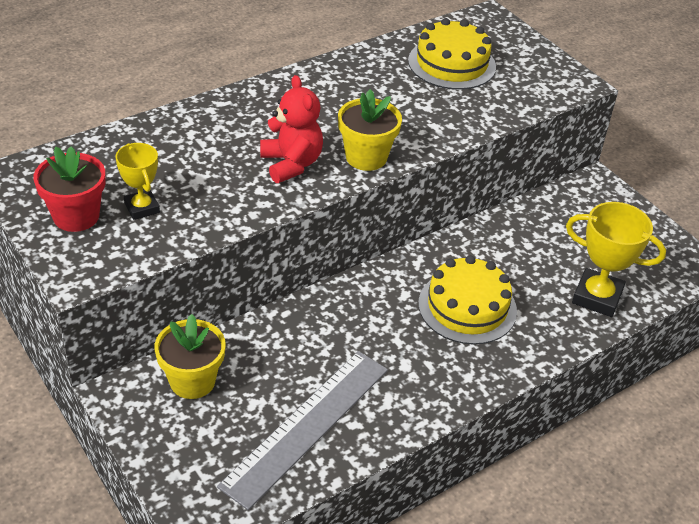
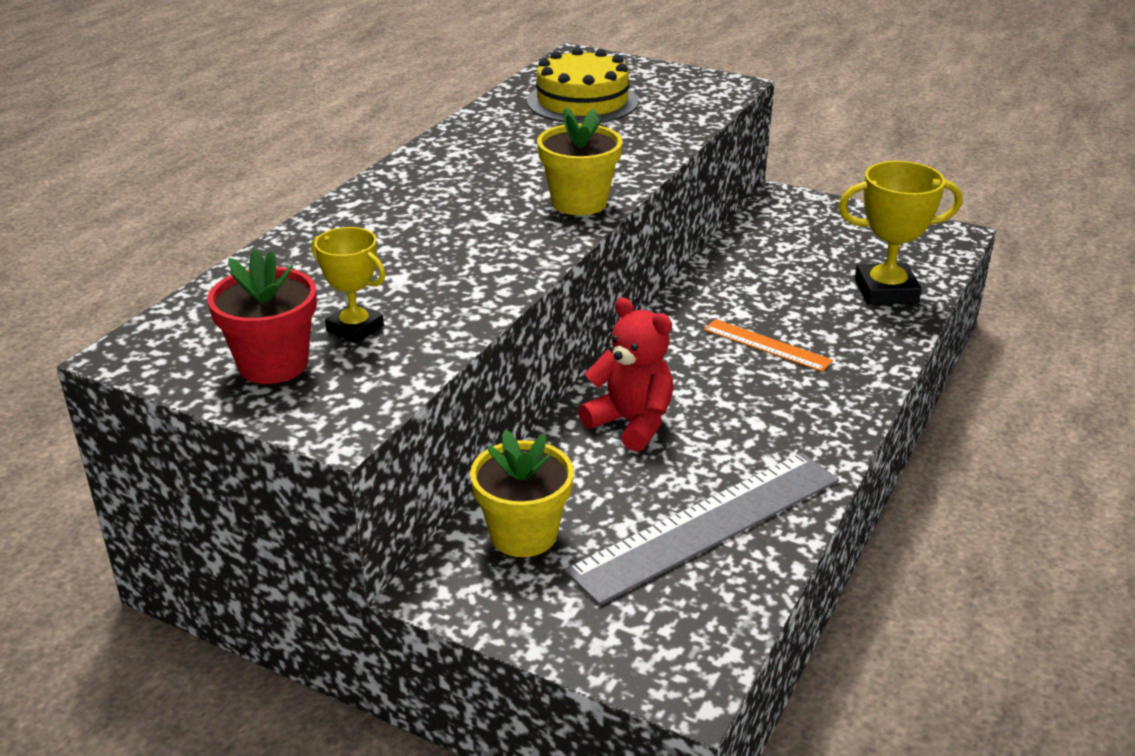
camera: 25 degrees left, 10 degrees down
grey ruler [217,351,388,510] -> grey ruler turned 45 degrees clockwise [564,453,839,605]
red teddy bear [260,75,323,183] -> red teddy bear moved to [578,297,674,452]
yellow cake [418,255,517,345] -> orange ruler [704,319,833,372]

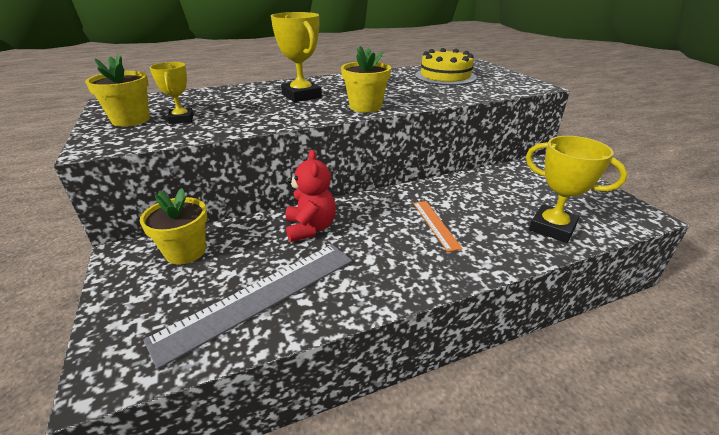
camera: 40 degrees right, 0 degrees up
red flower pot [207,249,317,384] -> yellow flower pot [85,54,150,127]
grey ruler [564,453,839,605] -> grey ruler turned 45 degrees counterclockwise [143,245,352,369]
none -> yellow trophy [271,12,322,102]

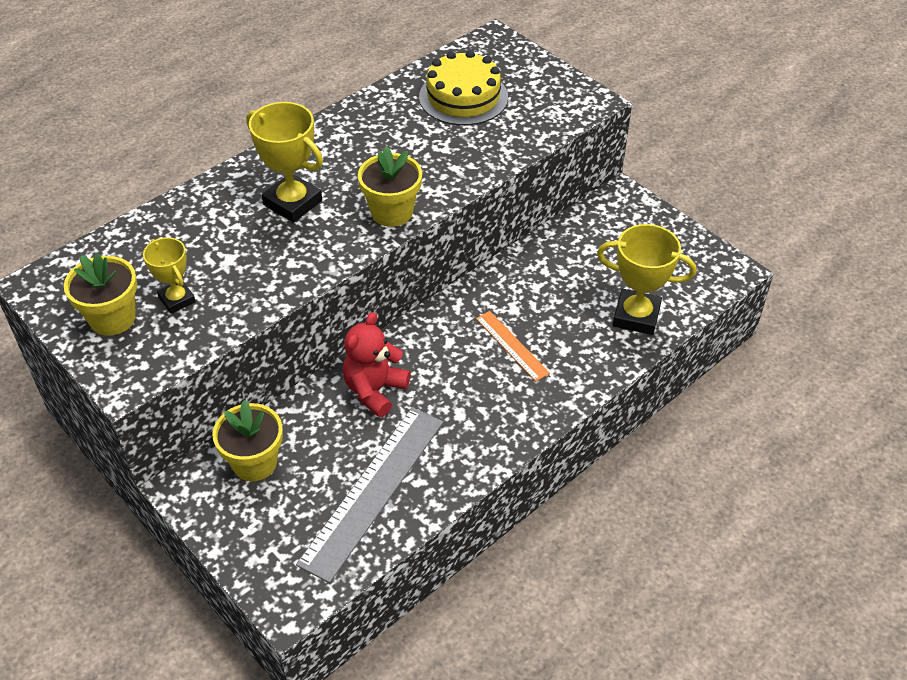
camera: 20 degrees left, 15 degrees up
red teddy bear [286,150,336,242] -> red teddy bear turned 120 degrees counterclockwise [343,312,410,417]

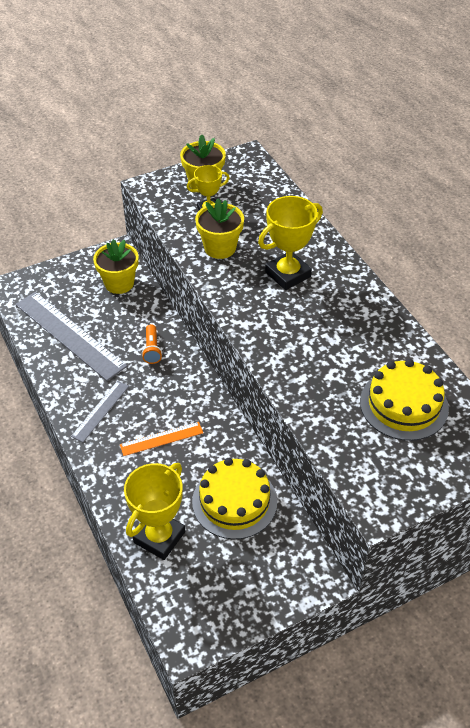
camera: 105 degrees right, 0 degrees up
red teddy bear [343,312,410,417] -> orange flashlight [142,324,162,364]
yellow flower pot [358,146,422,227] -> yellow flower pot moved to [195,199,244,259]
none -> grey ruler [71,381,129,442]
none -> yellow cake [192,458,277,539]

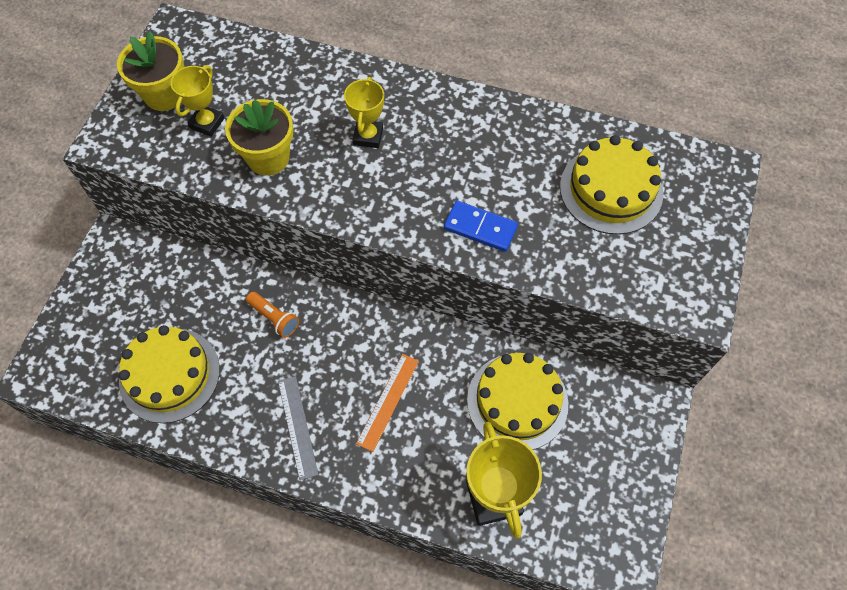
camera: 45 degrees left, 15 degrees up
grey ruler [15,292,127,381] -> yellow cake [119,325,220,423]
yellow flower pot [93,239,139,294] -> none
yellow trophy [258,196,323,290] -> yellow trophy [344,77,384,148], size x0.61
none -> blue domino [444,201,518,252]

